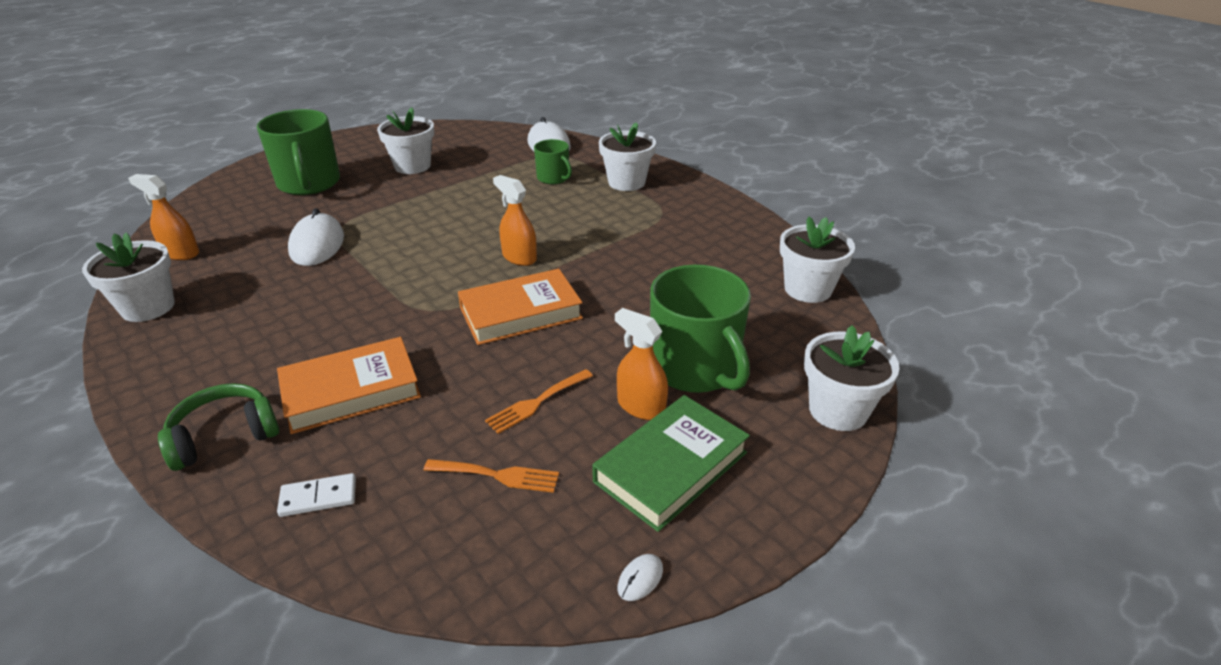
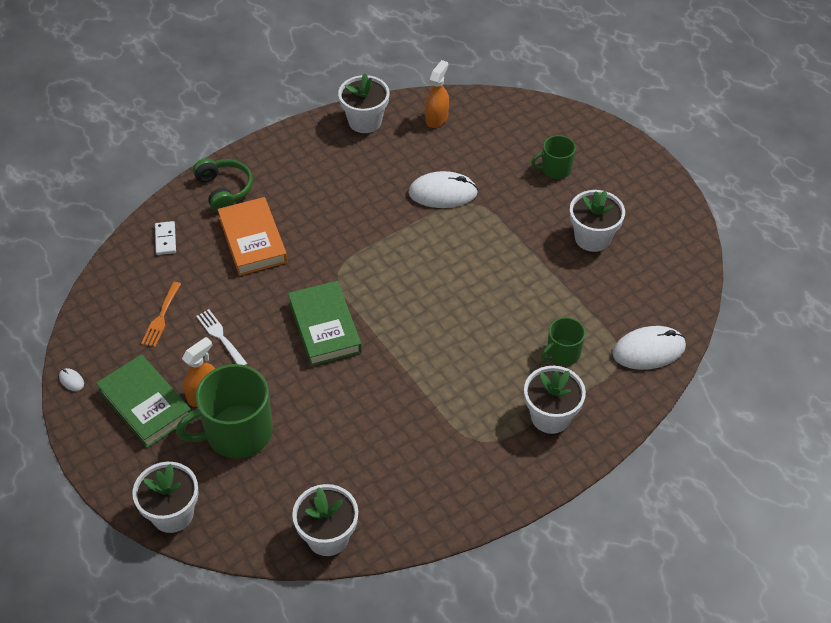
camera: 95 degrees right, 15 degrees up
green mug [257,109,340,195] -> green mug [531,135,576,179], size x0.54
orange book [458,269,583,345] -> green book [288,281,362,366]
orange fork [485,369,593,434] -> white fork [196,309,248,365]
orange spray bottle [493,175,537,266] -> none

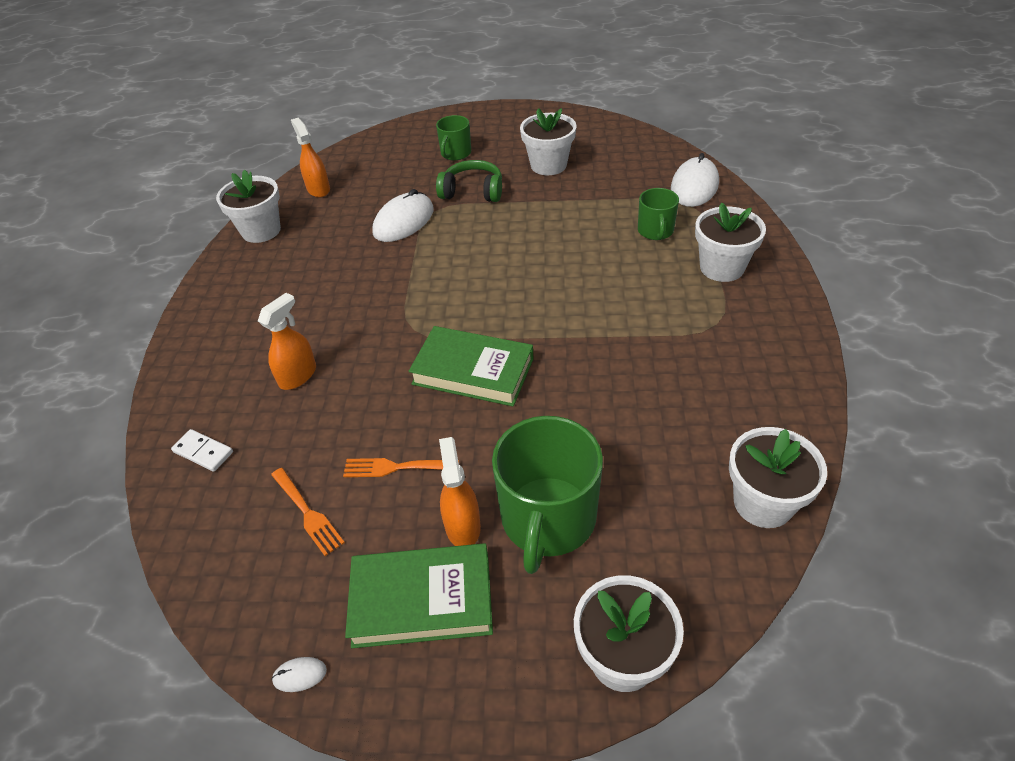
camera: 50 degrees left, 5 degrees down
green headphones [193,158,253,212] -> green headphones moved to [436,160,502,202]
white fork [196,309,248,365] -> orange fork [343,458,459,477]
orange book [218,197,288,276] -> orange spray bottle [258,293,316,390]

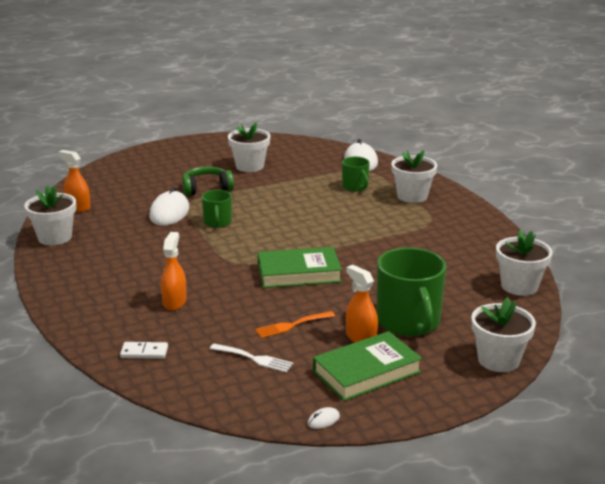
camera: 30 degrees left, 20 degrees down
orange fork [271,468,345,556] -> white fork [210,344,293,372]
green mug [436,115,471,160] -> green mug moved to [202,190,232,228]

